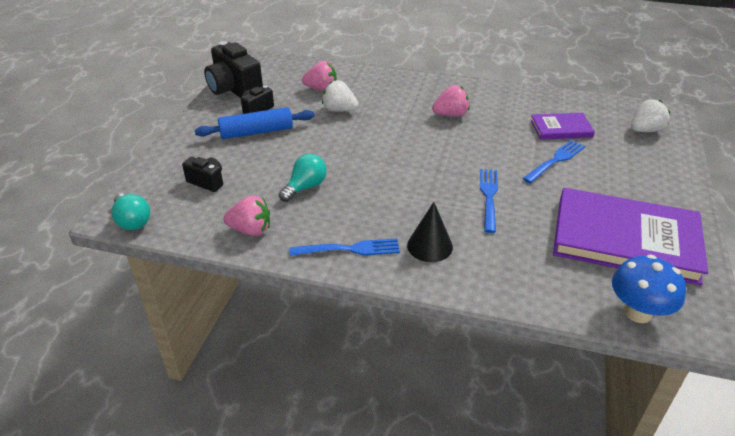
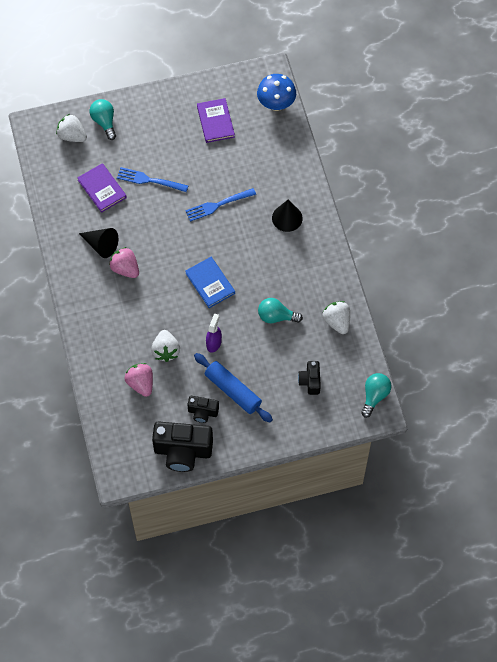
camera: 120 degrees left, 25 degrees up
black camera [204,41,263,98] -> black camera turned 75 degrees clockwise [152,421,213,472]
pink strawberry [223,195,270,236] -> white strawberry [323,301,350,334]
blue fork [290,238,400,256] -> none
purple book [553,188,708,285] -> purple book [197,98,235,143], size x0.49
none -> black cone [79,228,118,258]
none -> turquoise light bulb [89,99,116,140]
none -> blue book [185,257,235,308]
none -> purple spray bottle [206,314,222,352]

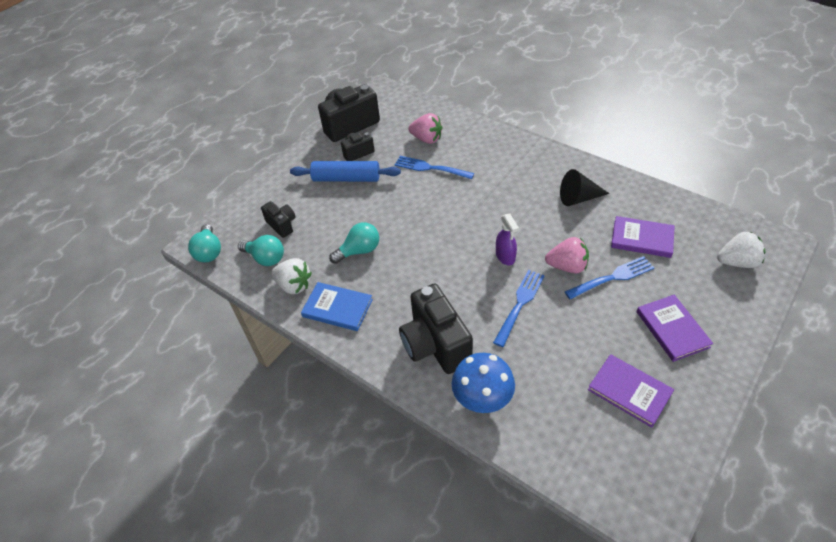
camera: 145 degrees right, 15 degrees down
turquoise light bulb [89,99,116,140] -> turquoise light bulb moved to [238,235,284,266]
pink strawberry [109,247,139,278] -> pink strawberry moved to [545,237,589,274]
white strawberry [151,330,180,362] -> blue fork [395,156,474,179]
blue book [185,257,235,308] -> blue book moved to [301,282,373,331]
purple spray bottle [206,314,222,352] -> purple spray bottle moved to [496,213,519,265]
blue mushroom [257,74,296,111] -> blue mushroom moved to [452,353,515,413]
black cone [272,200,303,232] -> black camera [399,284,473,374]
none -> purple book [636,295,713,362]

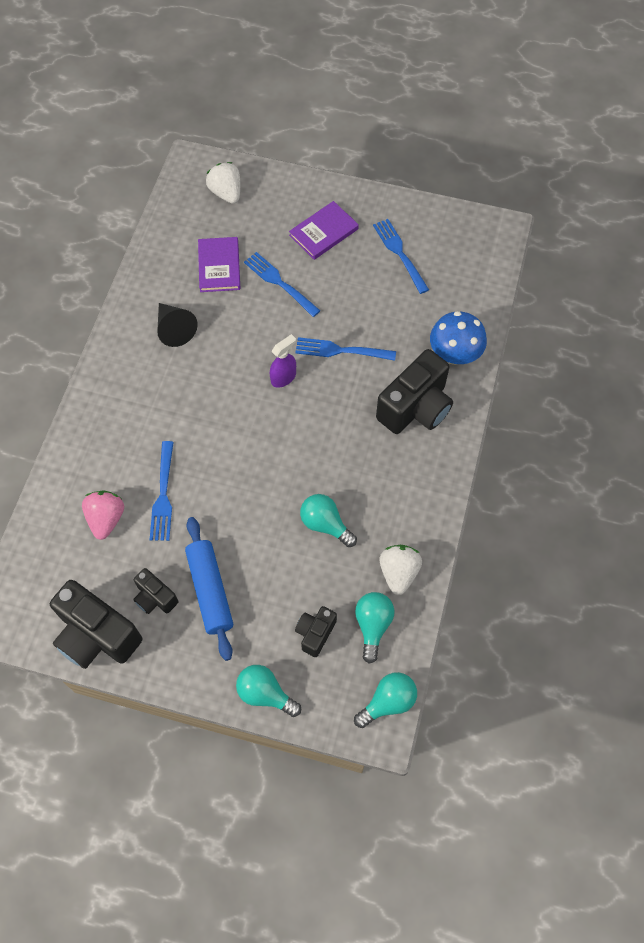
camera: 115 degrees left, 15 degrees up
blue book [301,282,373,331] -> none
pink strawberry [545,237,589,274] -> none
purple book [588,354,674,428] -> blue fork [373,219,429,294]
none -> turquoise light bulb [236,665,301,717]

